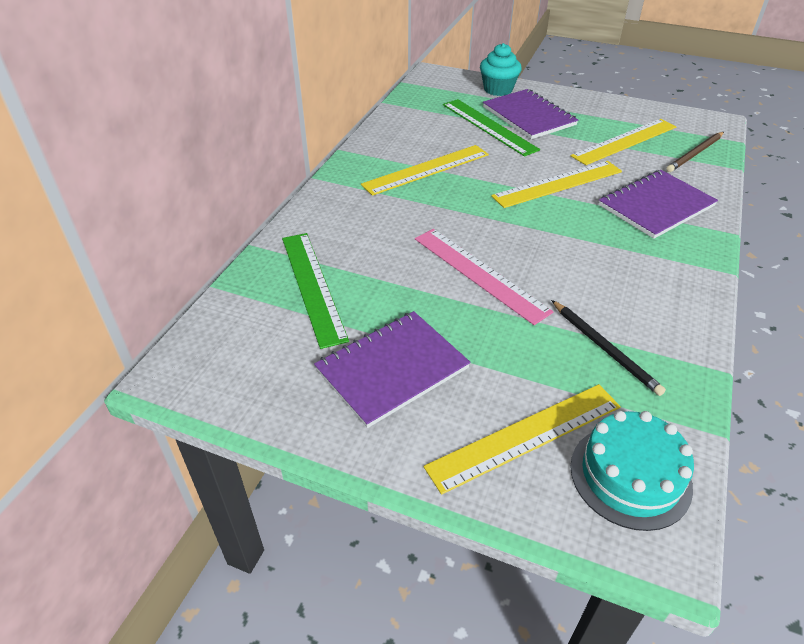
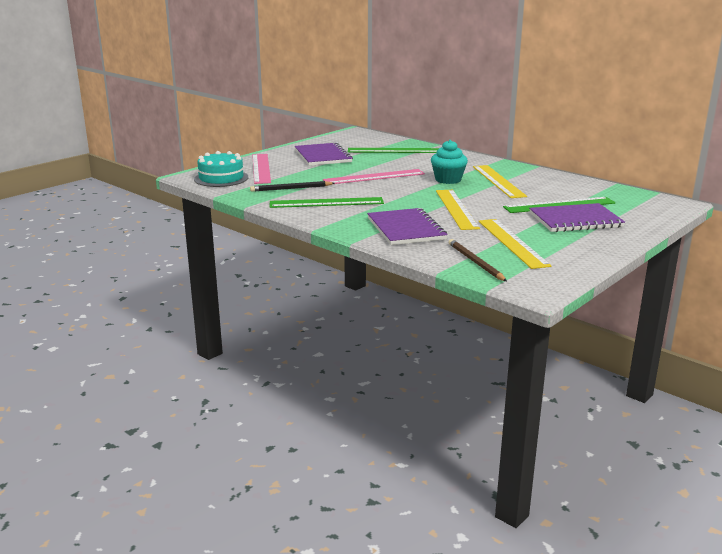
camera: 110 degrees right, 20 degrees down
yellow ruler [423,384,621,495] -> pink ruler [252,154,271,184]
turquoise cupcake [480,43,522,96] -> turquoise cupcake moved to [431,140,468,184]
none -> green ruler [270,197,384,208]

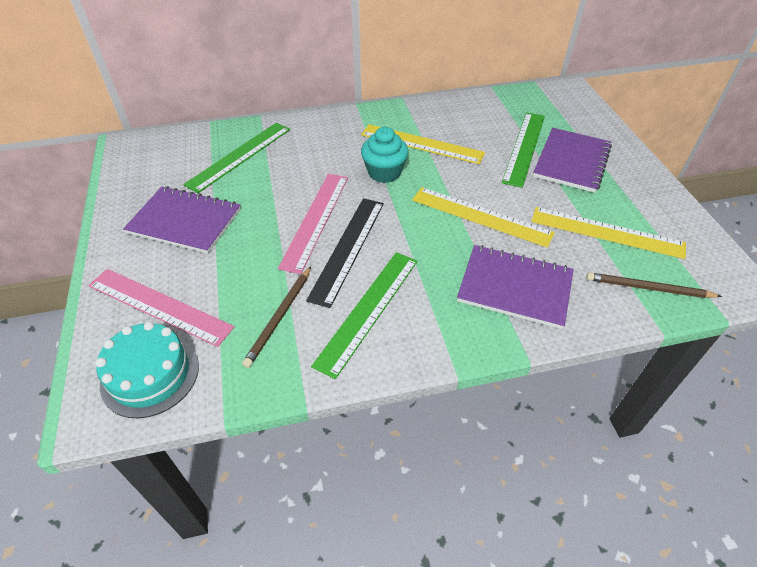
camera: 55 degrees left, 25 degrees up
black pencil [250,181,335,192] -> brown pencil [242,266,311,368]
none -> black ruler [306,198,384,308]

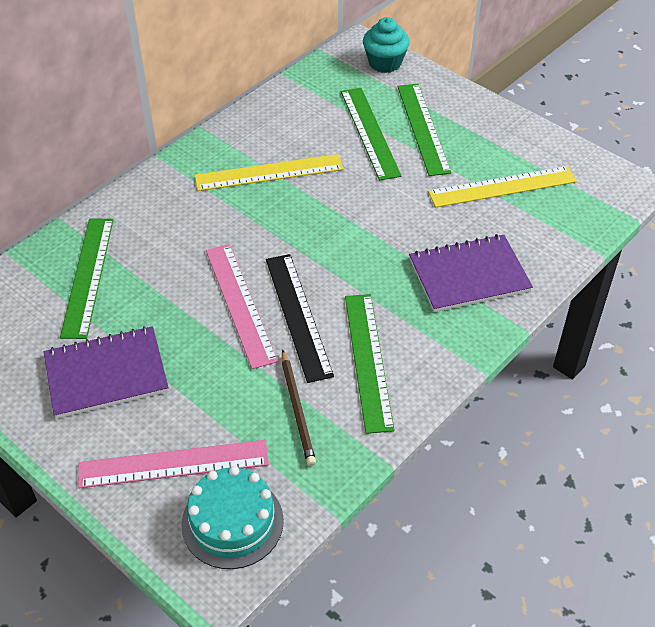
camera: 35 degrees left, 0 degrees up
turquoise cupcake [361,127,409,183] -> turquoise cupcake moved to [363,17,410,73]
yellow ruler [412,187,555,248] -> none
purple notebook [533,128,612,193] -> green ruler [397,84,452,176]
brown pencil [586,272,722,298] -> none

